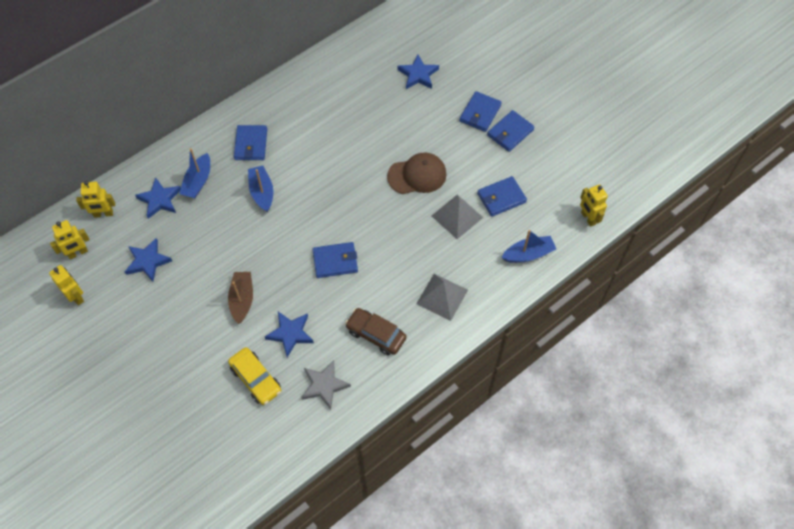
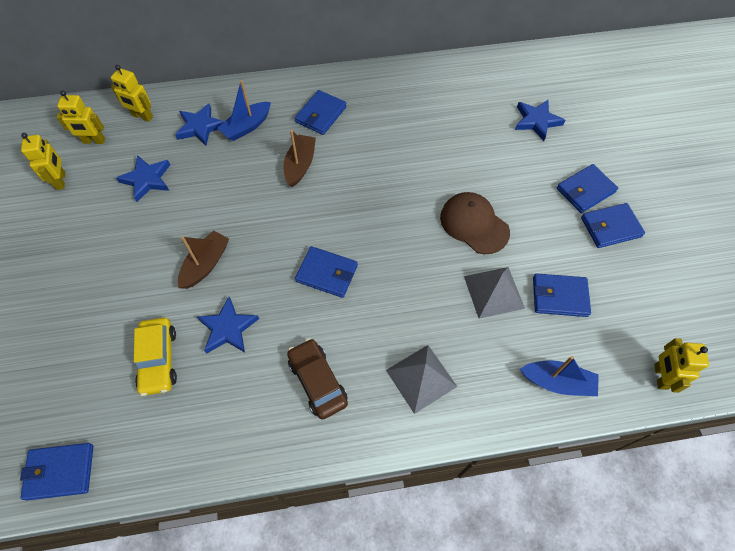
camera: 30 degrees right, 0 degrees up
blue boat [248,166,273,212] -> brown boat [284,130,316,187]
grey star [301,360,351,410] -> none
brown cap [387,153,447,194] -> brown cap turned 150 degrees counterclockwise [440,192,510,254]
none -> blue wallet [20,443,94,501]

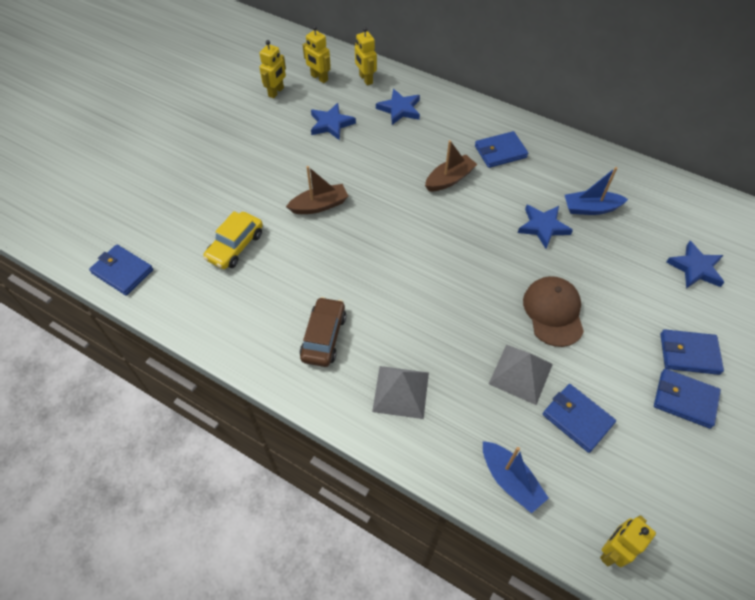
camera: 40 degrees right, 5 degrees down
blue star [197,297,259,354] -> blue star moved to [518,205,573,249]
blue boat [218,80,271,141] -> blue boat moved to [565,167,628,215]
blue wallet [295,246,358,298] -> none

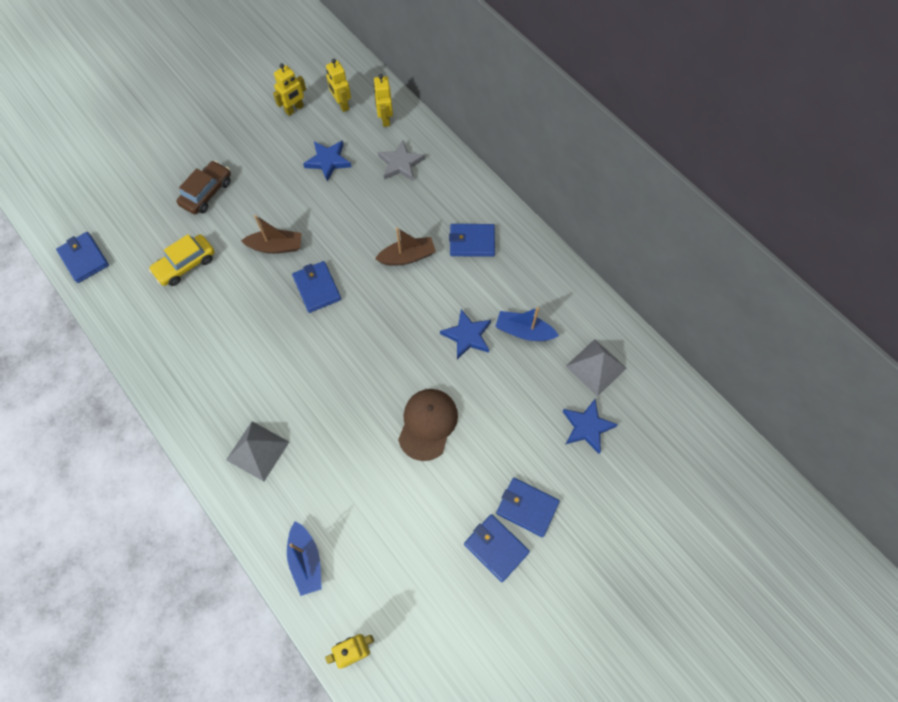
camera: 20 degrees right, 10 degrees up
brown car [300,297,346,367] -> brown car moved to [176,161,231,214]
blue star [376,89,420,125] -> grey star [378,140,425,182]
grey pyramid [489,345,553,405] -> grey pyramid moved to [566,339,627,396]
blue wallet [543,384,616,453] -> blue wallet moved to [292,261,341,313]

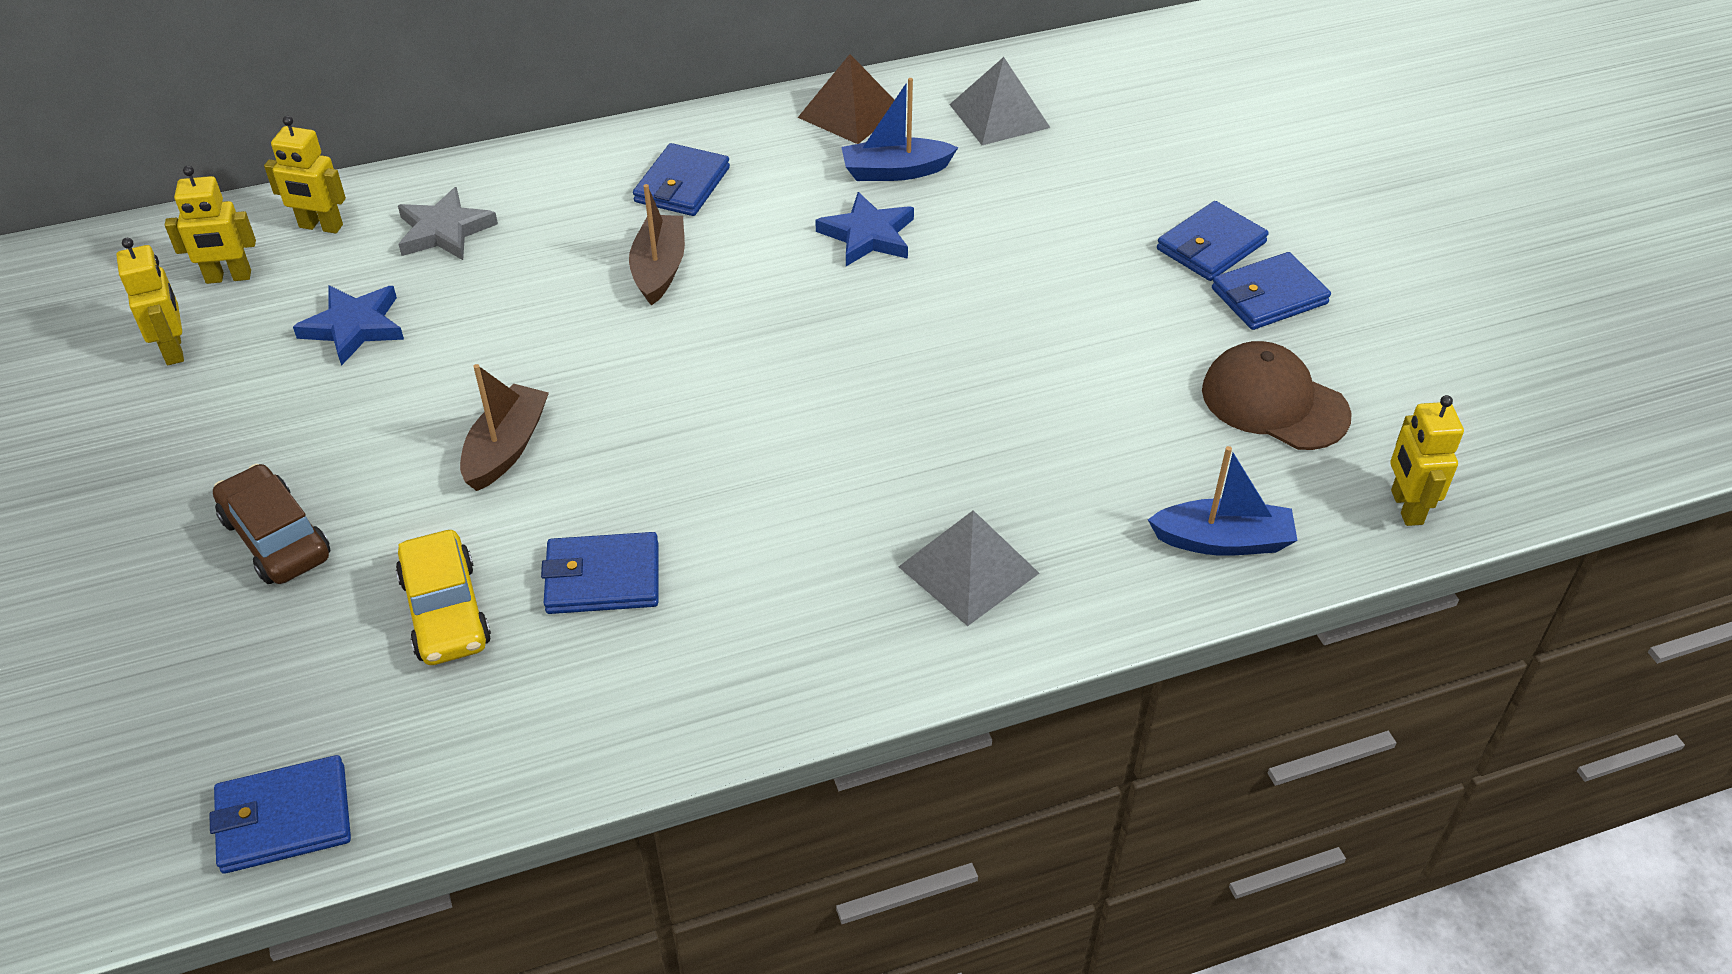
camera: 70 degrees left, 20 degrees down
blue wallet [292,261,341,313] -> blue wallet moved to [541,532,658,614]
brown cap [398,389,458,461] -> brown cap moved to [1202,341,1352,450]
blue boat [495,307,559,341] -> blue boat turned 45 degrees clockwise [841,78,958,181]
blue star [562,399,618,454] -> none
none -> brown pyramid [798,54,894,144]

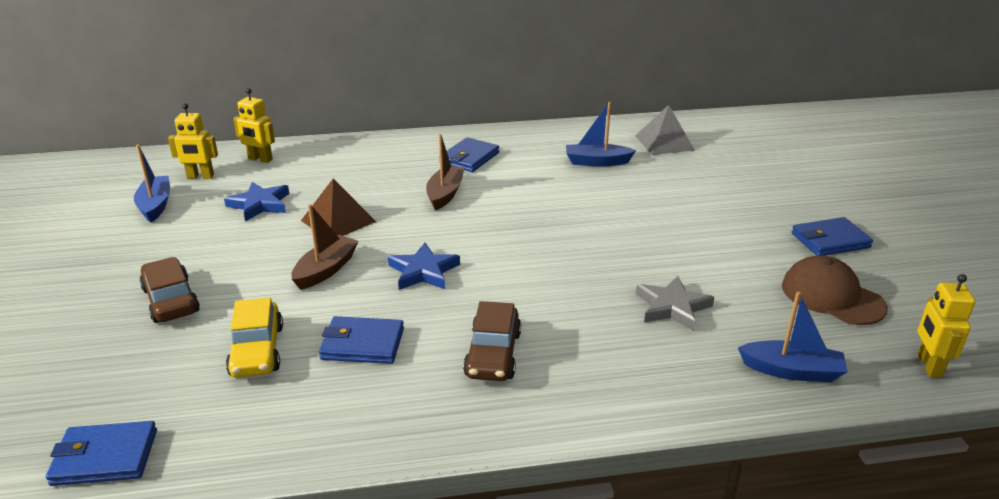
camera: 10 degrees right, 15 degrees down
yellow robot [116,238,184,365] -> blue boat [134,144,170,222]
grey star [398,187,498,260] -> grey star moved to [636,276,714,331]
brown pyramid [798,54,894,144] -> brown pyramid moved to [301,178,376,236]
blue star [815,192,914,266] -> blue star moved to [388,243,460,290]
grey pyramid [898,510,1039,626] -> none
blue wallet [1157,201,1269,281] -> none
none -> brown car [463,301,521,381]

